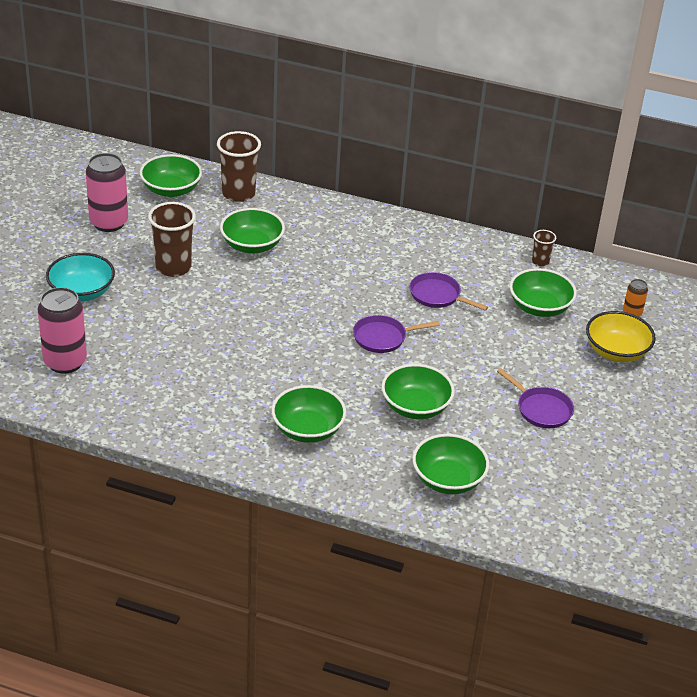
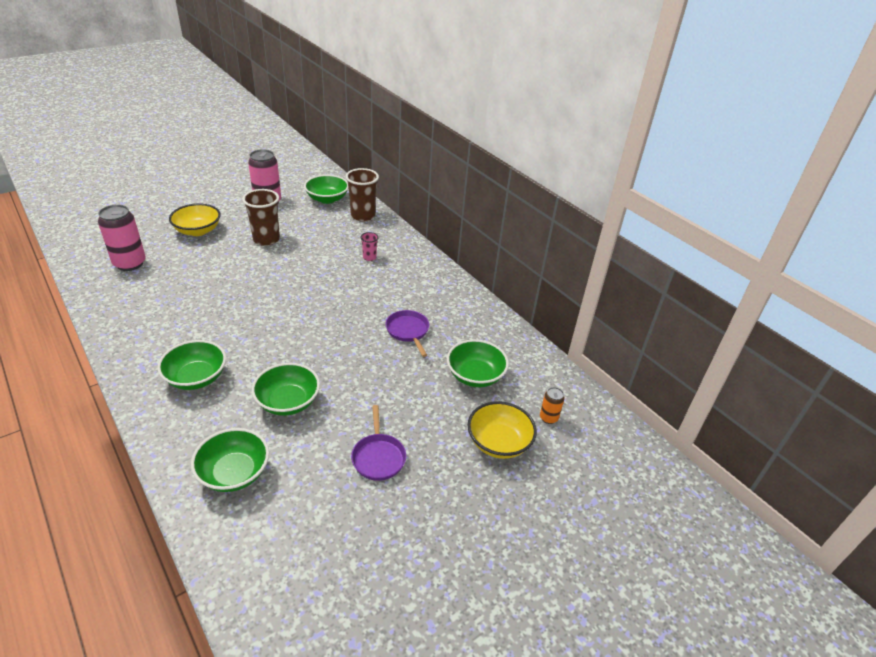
camera: 35 degrees right, 0 degrees up
turquoise bowl [46,253,115,301] -> yellow bowl [169,204,221,236]
green bowl [220,208,285,253] -> none
purple pan [353,315,440,353] -> none
brown cup [532,230,556,266] -> none
none -> pink cup [360,232,379,261]

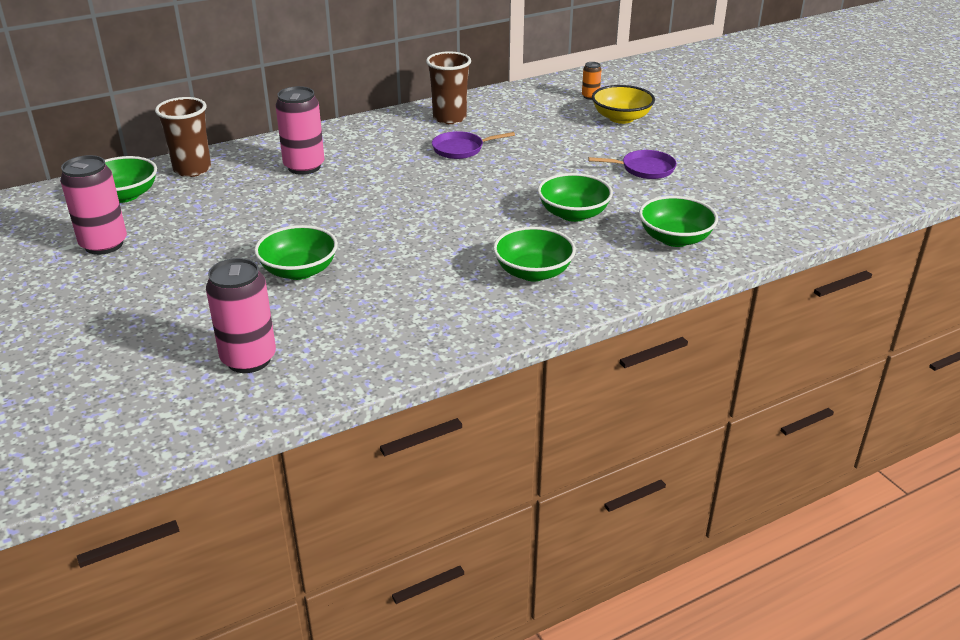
camera: 80 degrees left, 5 degrees down
yellow bowl [169,204,221,236] -> none
brown cup [242,189,280,246] -> brown cup moved to [426,51,471,124]
pink cup [360,232,379,261] -> pink can [275,86,324,175]
green bowl [447,339,509,387] -> green bowl moved to [254,225,338,280]

